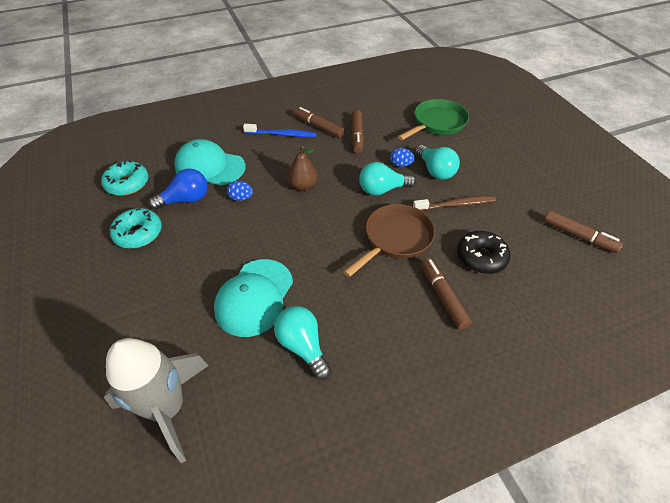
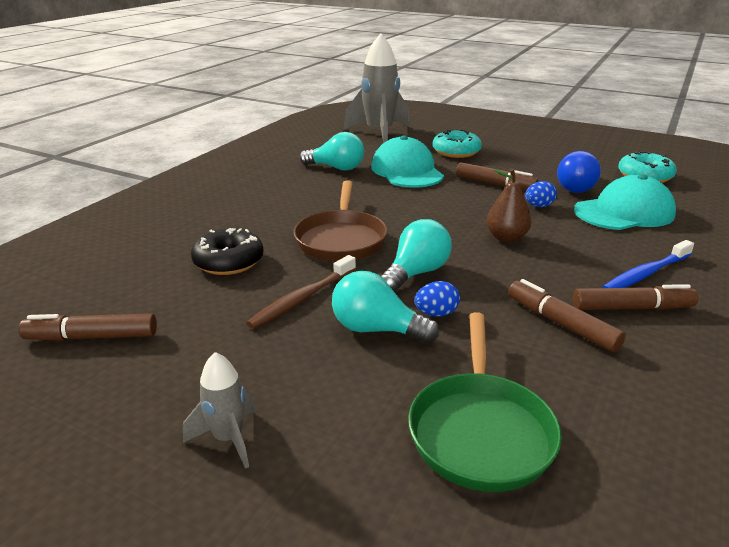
camera: 140 degrees right, 20 degrees down
turquoise donut [110,208,162,249] -> turquoise donut moved to [433,129,482,158]
brown marker [421,258,472,330] -> brown marker moved to [456,162,538,190]
none -> grey rocket [183,352,256,469]

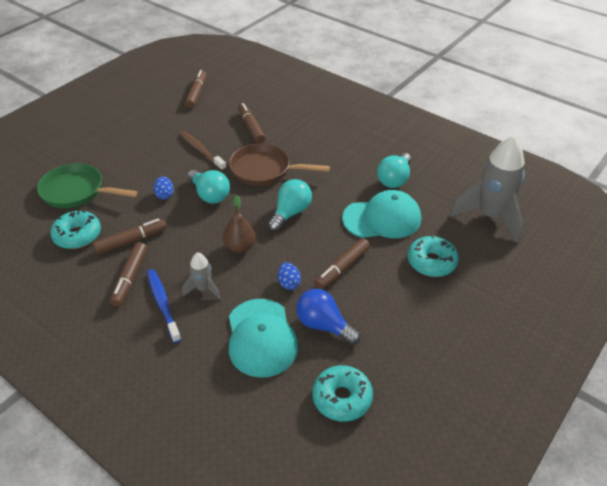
camera: 100 degrees right, 15 degrees up
grey rocket [183,352,256,469] -> grey rocket moved to [182,252,221,300]
black donut [191,228,264,275] -> brown marker [238,103,265,144]
turquoise light bulb [332,271,439,344] -> turquoise light bulb moved to [268,179,312,232]
none -> turquoise donut [50,210,101,249]

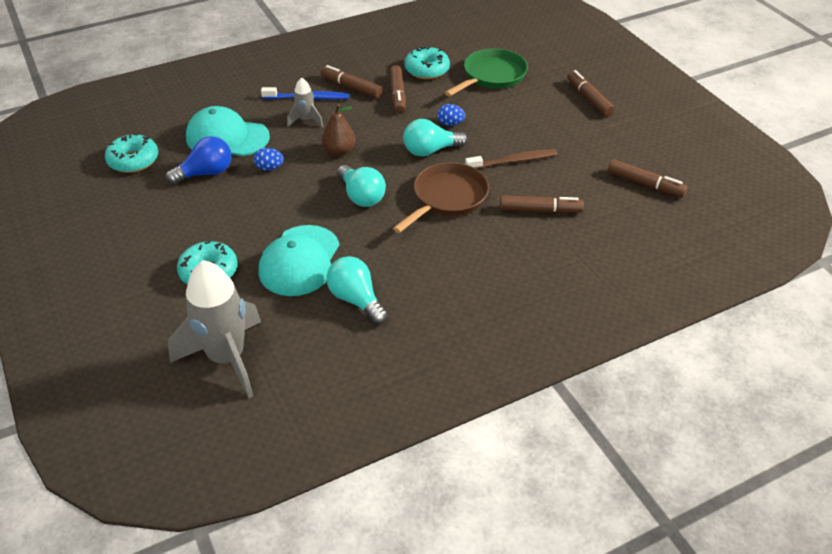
camera: 115 degrees right, 0 degrees up
brown marker [314,238,370,290] -> brown marker moved to [567,70,615,117]

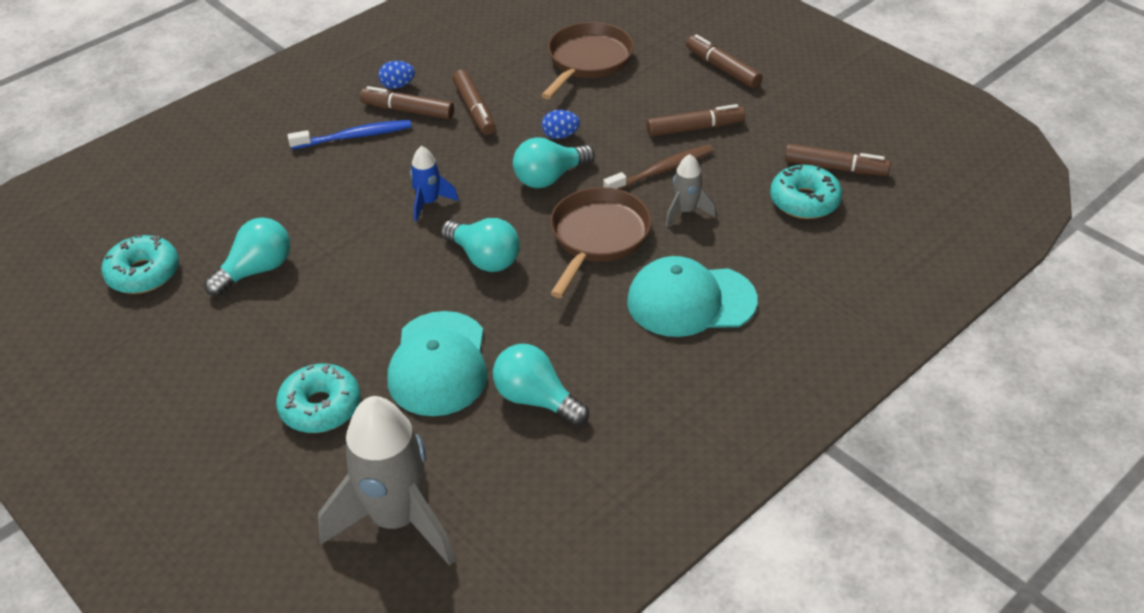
camera: 15 degrees left, 0 degrees up
blue light bulb [166,136,232,185] -> turquoise light bulb [204,218,290,296]
turquoise cap [186,106,270,156] -> turquoise cap moved to [627,256,758,337]
blue egg [254,148,284,170] -> blue egg moved to [378,61,415,89]
grey rocket [287,77,323,128] -> grey rocket moved to [665,154,716,226]
brown pear [322,104,356,157] -> blue rocket [410,146,459,222]
turquoise donut [405,47,450,79] -> turquoise donut moved to [770,165,842,219]
green pan [445,48,528,96] -> brown pan [541,22,634,100]
brown marker [500,195,584,213] -> brown marker moved to [647,104,745,137]

